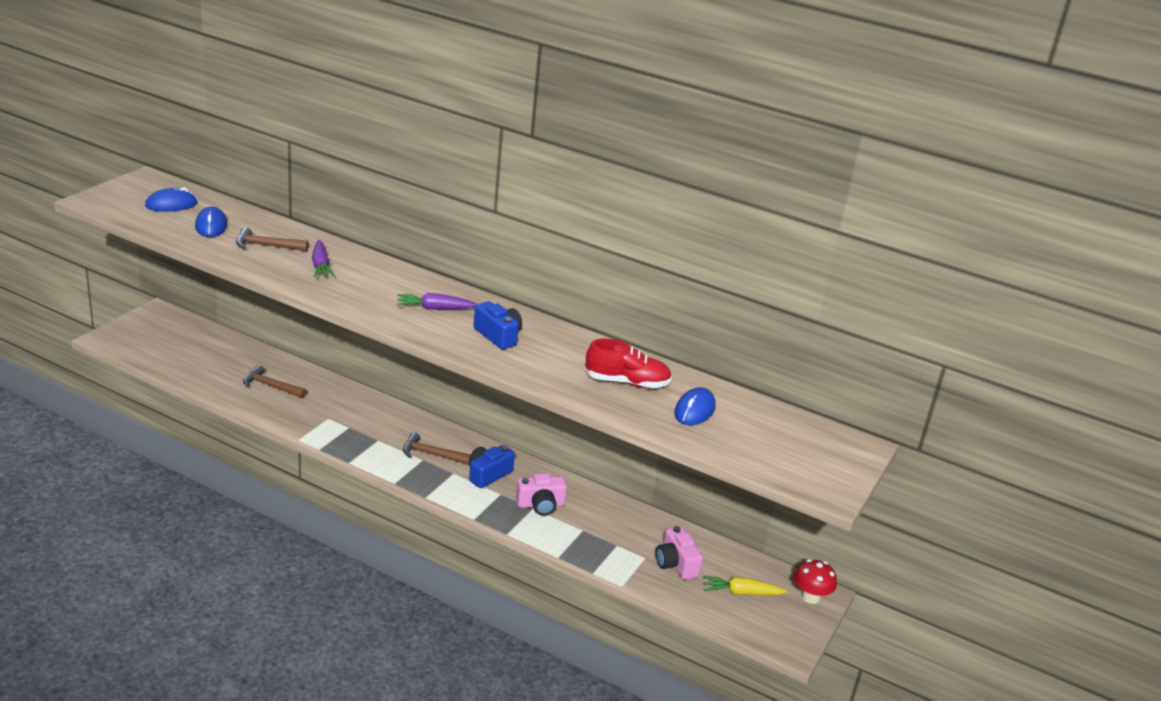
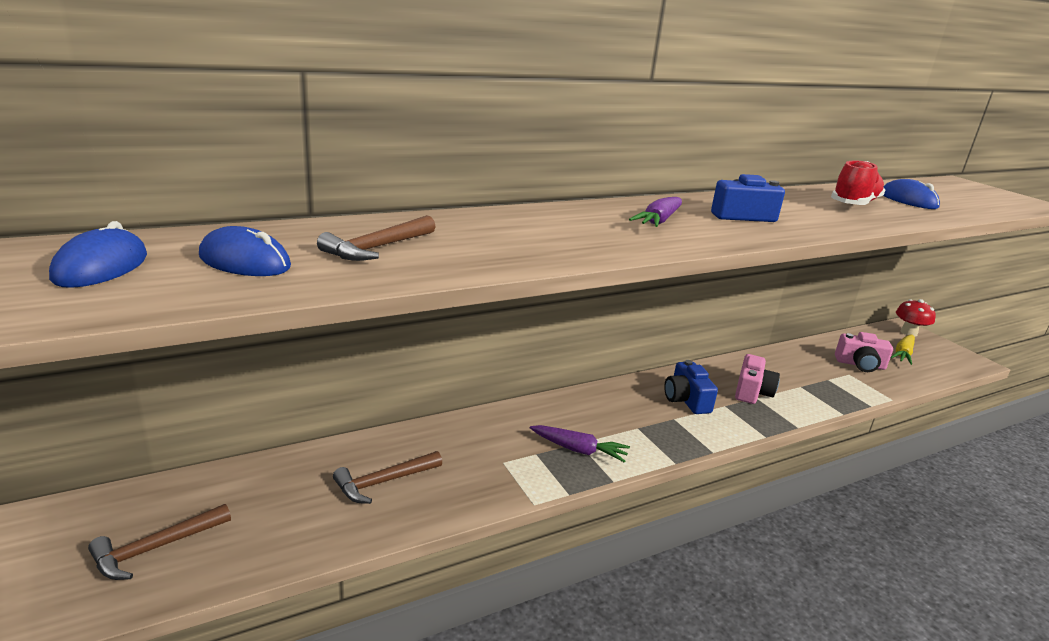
camera: 55 degrees left, 5 degrees down
purple carrot [312,240,335,277] -> purple carrot moved to [530,425,630,463]
brown hammer [403,432,470,465] -> brown hammer moved to [88,504,231,580]

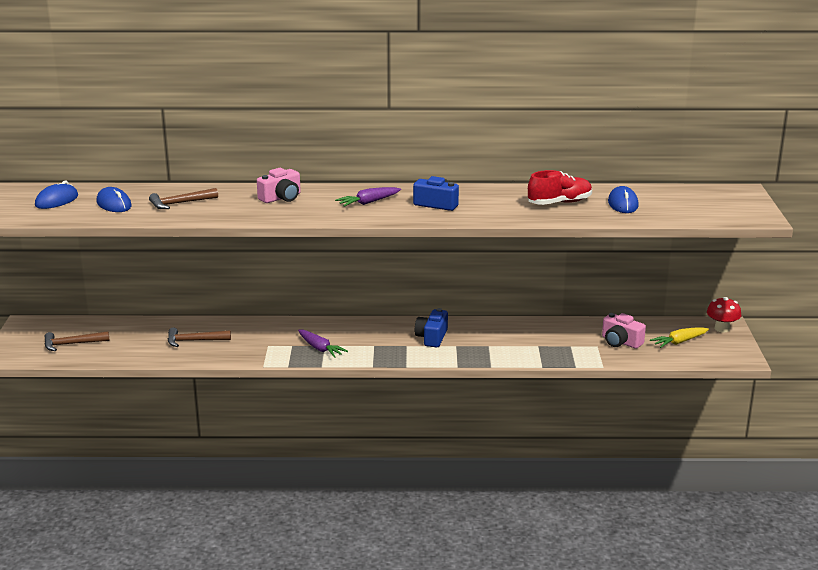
camera: 30 degrees right, 0 degrees up
pink camera [735,354,780,404] -> pink camera moved to [257,168,301,203]

